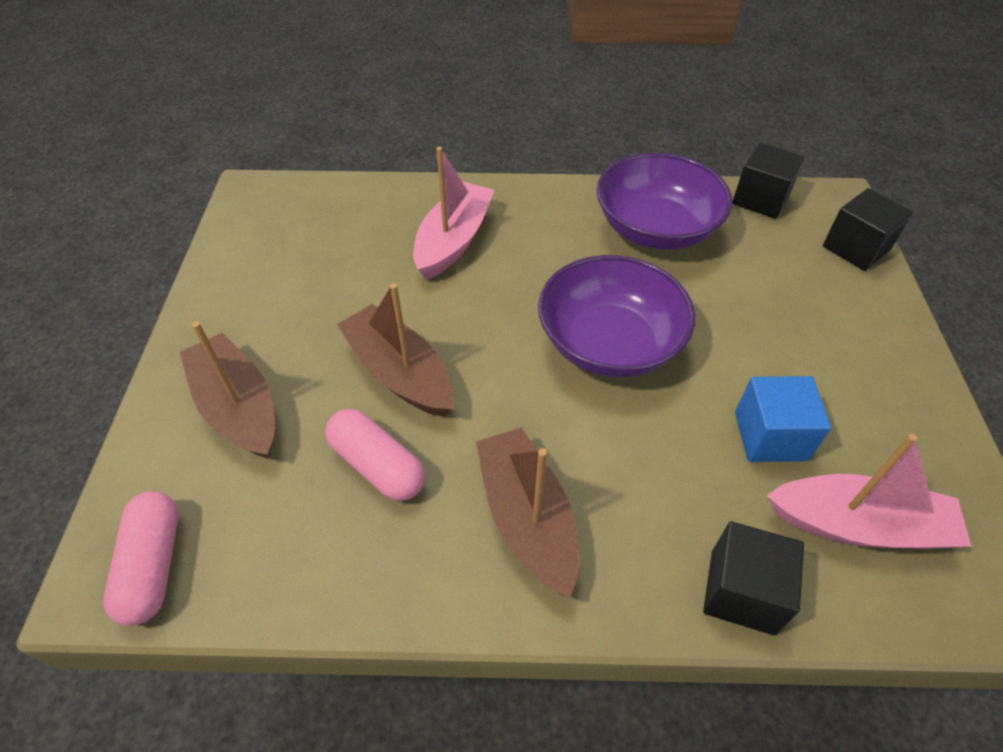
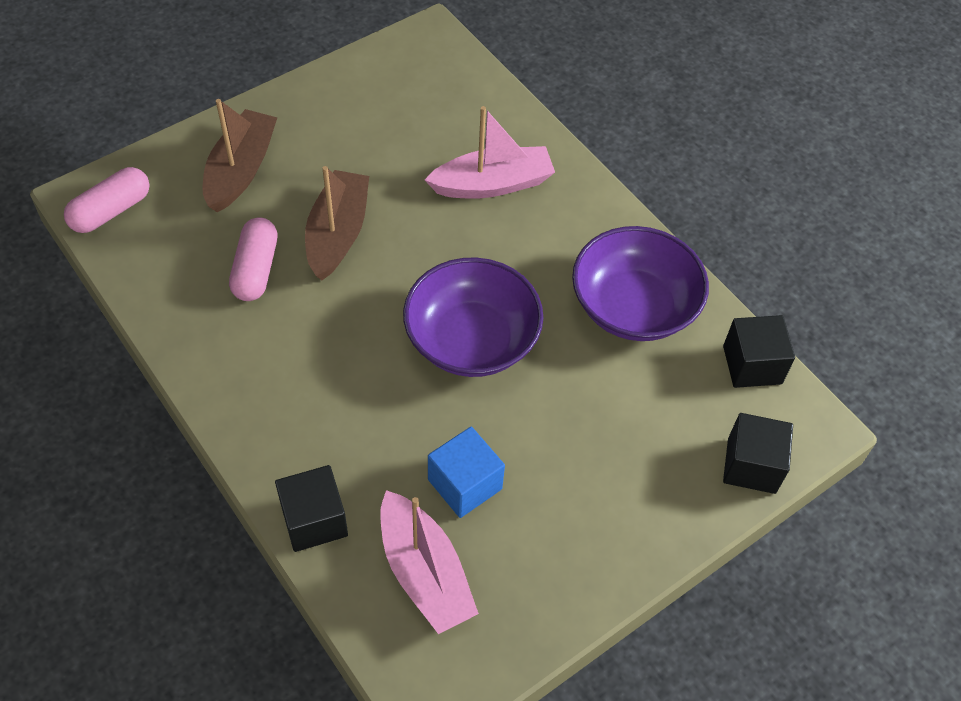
camera: 50 degrees right, 5 degrees up
brown boat [476,427,579,599] -> none

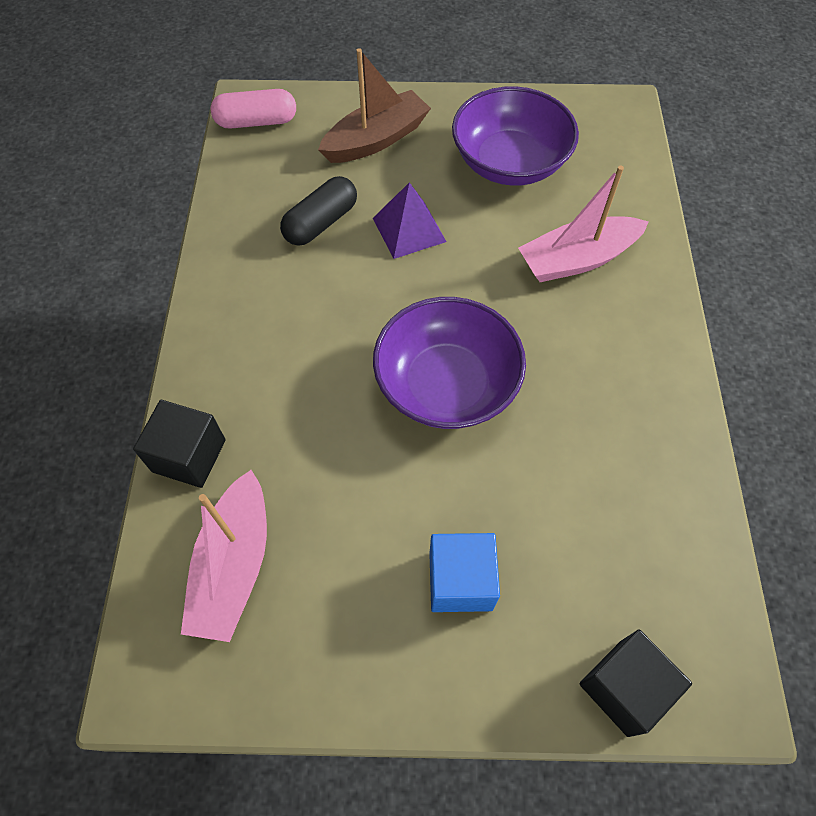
camera: 40 degrees right, 5 degrees up
pink capsule [229,217,278,301] -> black capsule [280,176,357,246]
brown boat [305,166,369,280] -> purple pyramid [373,182,447,259]
pink boat [425,106,555,199] -> pink boat turned 135 degrees clockwise [518,165,649,282]
blue cube [428,427,505,518] -> blue cube moved to [429,533,500,612]
purple bowl [572,226,709,341] -> purple bowl moved to [452,86,579,186]
black cube [723,315,795,388] -> none

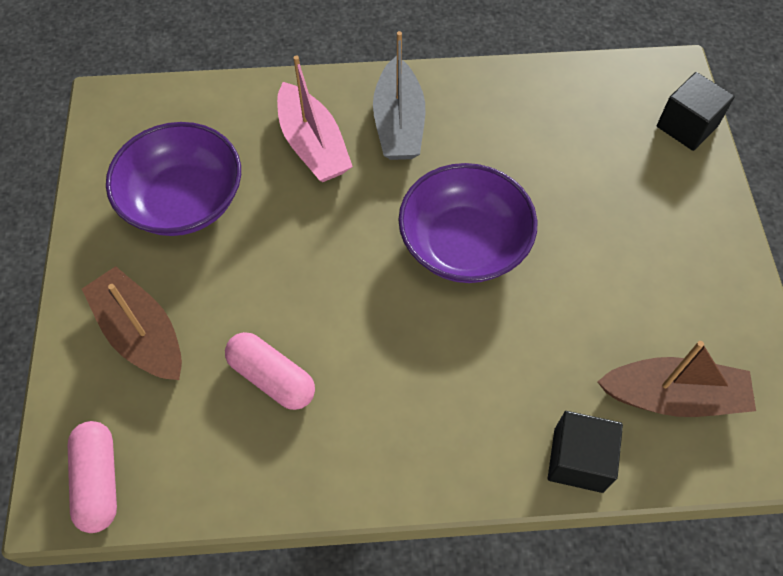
camera: 95 degrees left, 0 degrees up
pink boat [181,470,267,642] -> brown boat [597,341,756,417]
black capsule [280,176,357,246] -> pink capsule [225,332,315,410]
purple pyramid [373,182,447,259] -> none
blue cube [429,533,500,612] -> none
none -> grey boat [373,31,425,160]

